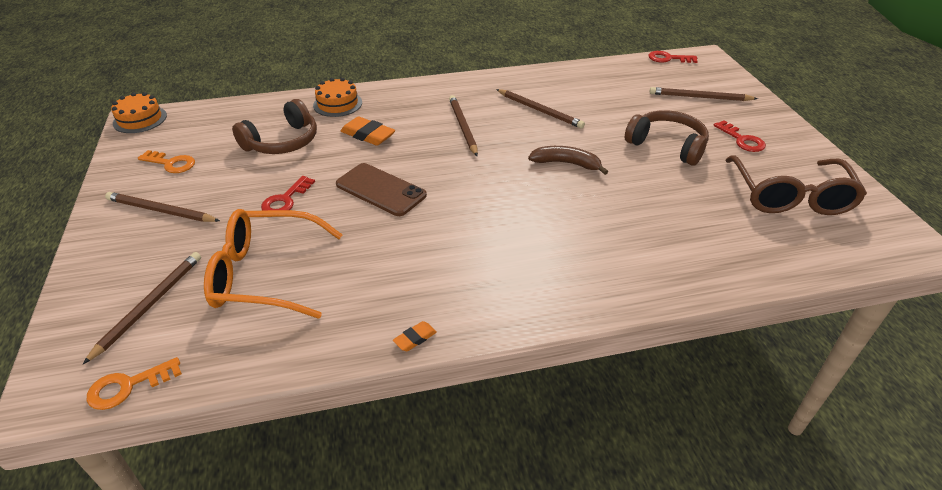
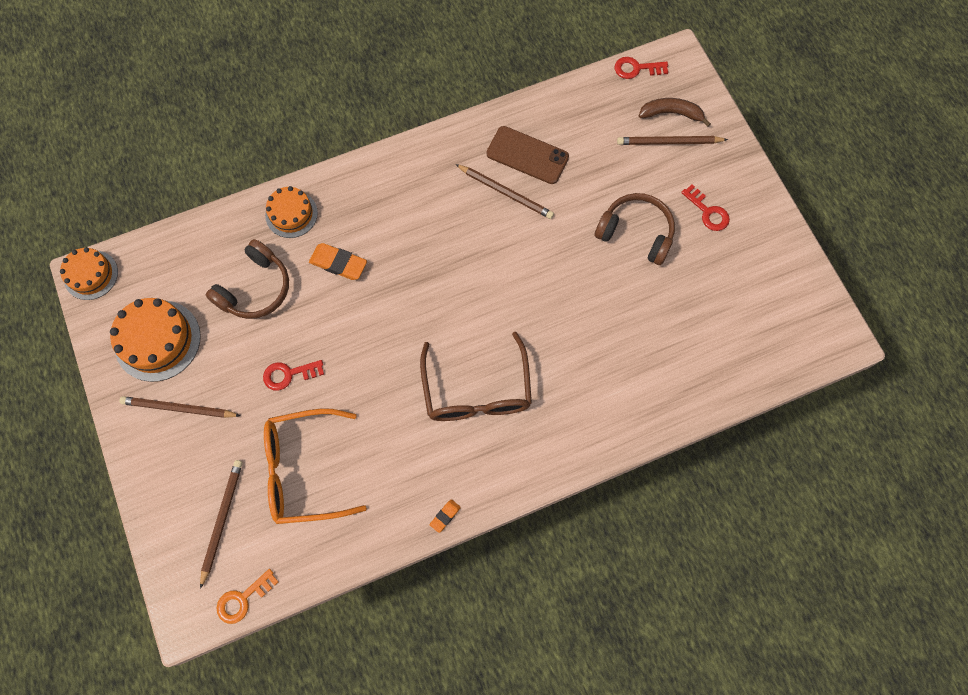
camera: 10 degrees left, 30 degrees up
orange key [138,150,195,173] -> orange cake [110,298,201,382]
red key [261,176,315,211] -> red key turned 60 degrees clockwise [263,360,324,391]
brown phone [336,163,427,216] -> brown phone moved to [486,126,569,184]
brown pencil [449,95,478,156] -> none
brown banana [528,146,608,175] -> brown banana moved to [639,98,711,127]
brown glasses [726,155,867,215] -> brown glasses moved to [420,332,532,421]

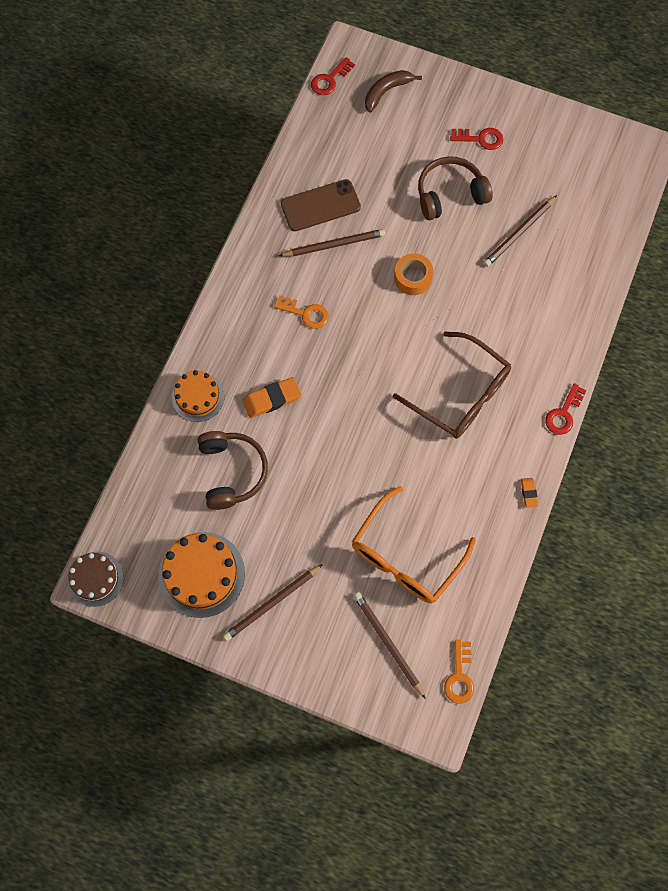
camera: 45 degrees left, 0 degrees up
orange cake [60,247,118,300] -> brown cake [68,551,124,607]
red key [263,360,324,391] -> red key moved to [545,383,587,435]
brown pencil [617,136,728,145] -> brown pencil moved to [483,195,557,267]
none -> orange key [274,295,329,329]
none -> orange tape [394,253,433,295]

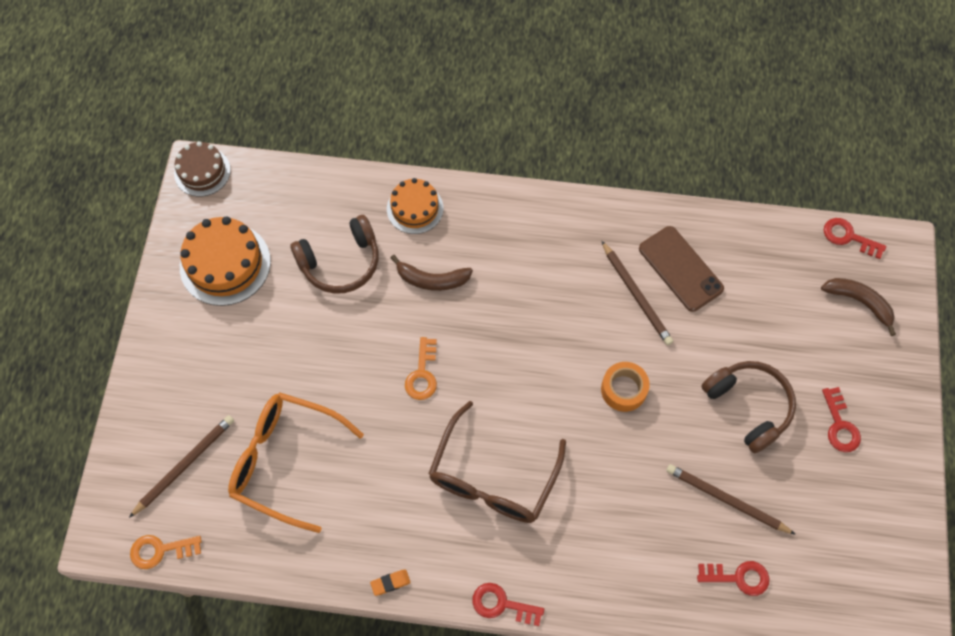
camera: 75 degrees right, 5 degrees down
brown pencil [223,564,323,641] -> none
orange eraser [242,377,301,418] -> brown banana [391,255,473,291]
orange key [274,295,329,329] -> orange key moved to [405,337,437,400]
none -> red key [697,561,770,596]

